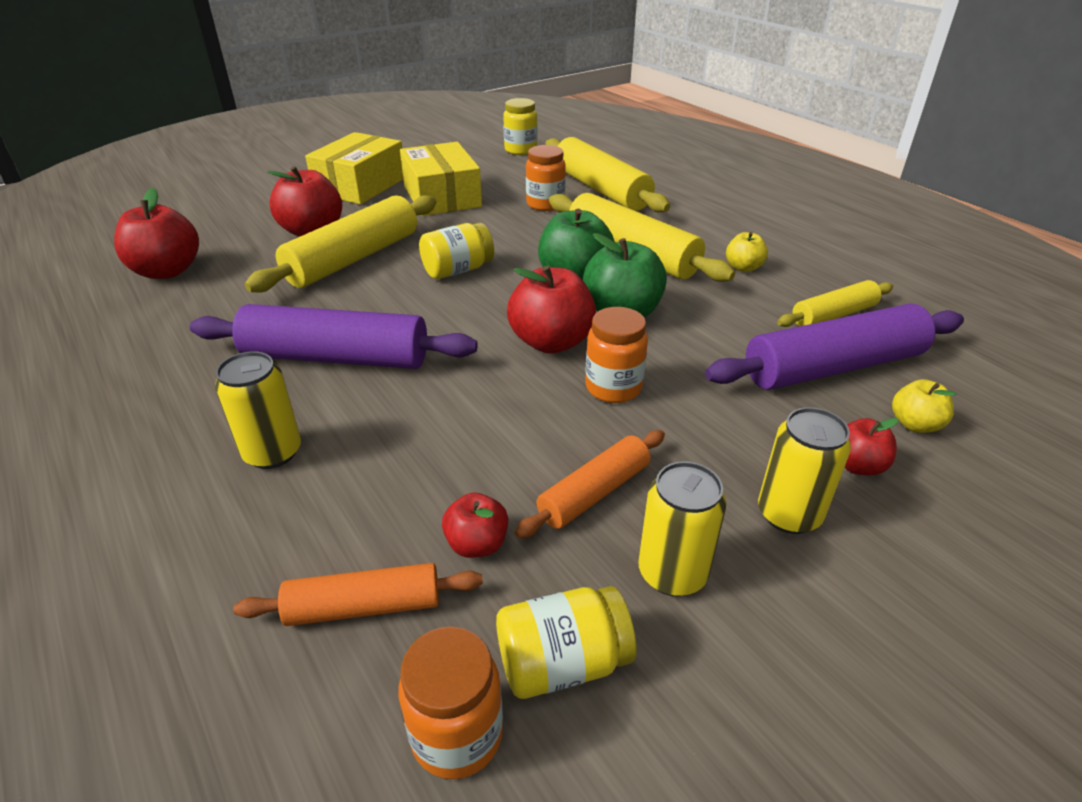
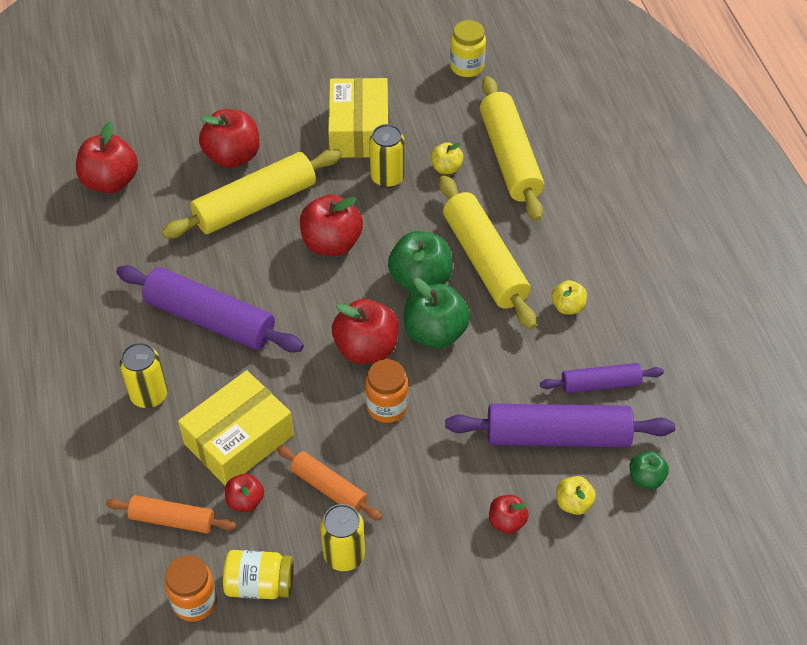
camera: 20 degrees right, 15 degrees up
yellow box [305,132,403,205] -> yellow box moved to [178,370,294,486]
yellow jar [419,223,494,279] -> red apple [300,195,363,256]
orange rolling pin [515,430,665,538] -> orange rolling pin turned 60 degrees clockwise [277,446,382,520]
orange jar [526,145,566,211] -> yellow apple [431,142,463,174]
yellow can [758,407,851,534] -> yellow can moved to [370,124,405,188]
yellow rolling pin [777,280,893,327] -> purple rolling pin [540,363,664,393]
none -> green apple [630,451,669,489]

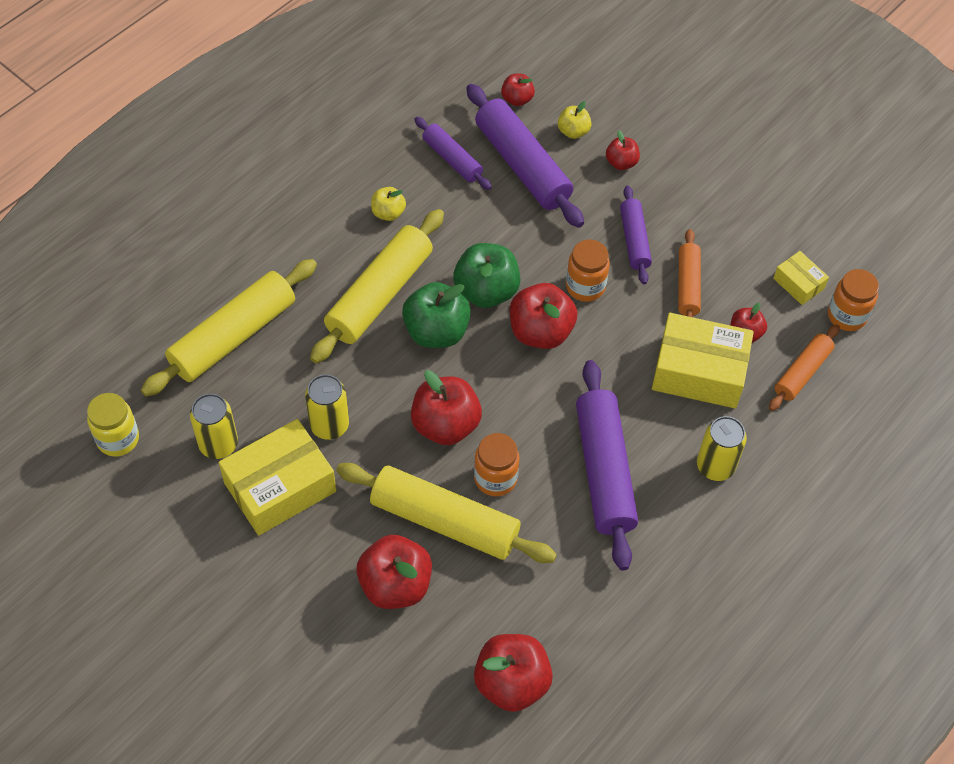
camera: 125 degrees left, 5 degrees up
orange rolling pin [106,495,237,533] -> orange rolling pin turned 60 degrees clockwise [769,324,840,411]
yellow jar [223,550,294,599] -> yellow box [773,251,829,305]
yellow can [320,504,365,571] -> yellow can moved to [190,394,238,459]
yellow apple [431,142,463,174] -> none
green apple [630,451,669,489] -> red apple [501,74,535,106]
none -> orange jar [474,433,520,496]
none -> purple rolling pin [620,186,652,284]

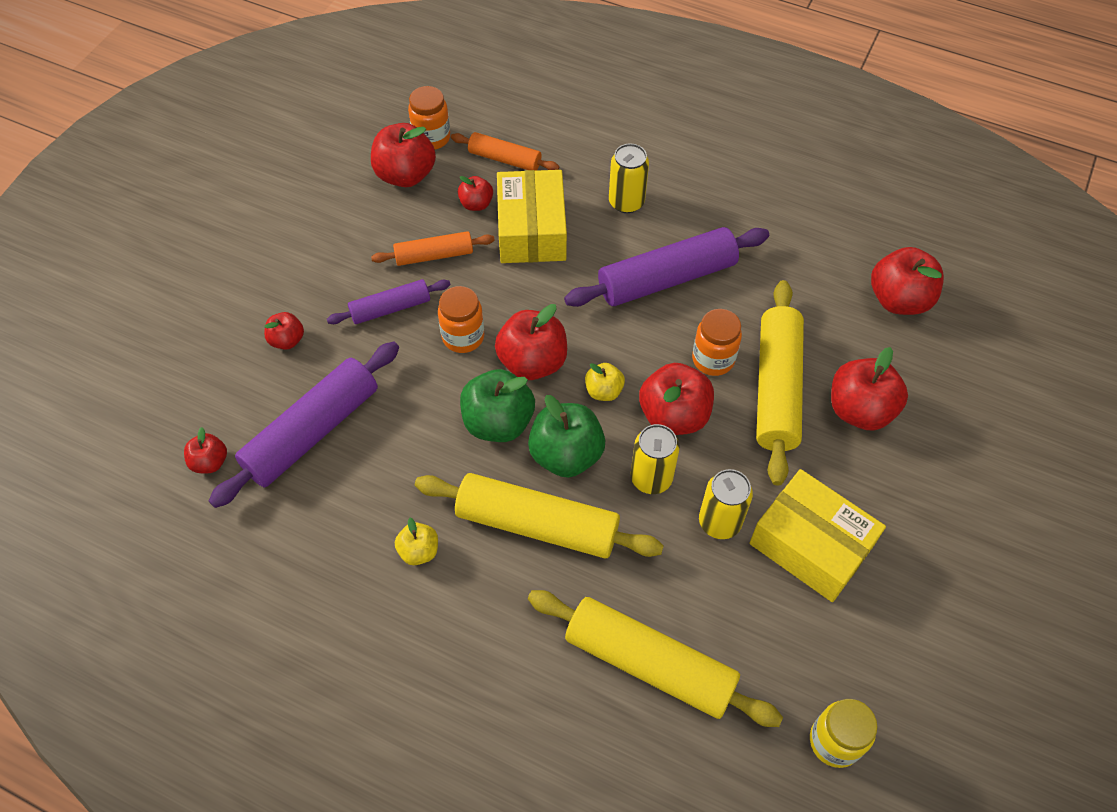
camera: 105 degrees left, 0 degrees up
yellow can [190,394,238,459] -> yellow can moved to [631,424,680,494]
purple rolling pin [414,117,492,190] -> none
yellow apple [558,101,592,139] -> yellow apple moved to [585,363,625,401]
yellow box [773,251,829,305] -> red apple [371,123,436,187]

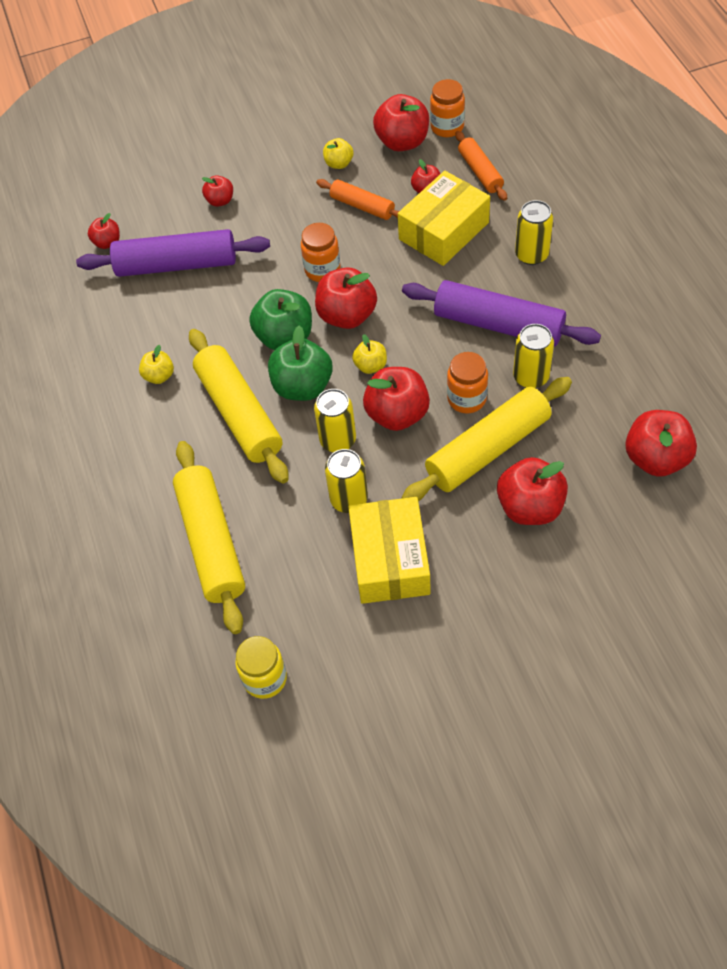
camera: 50 degrees right, 0 degrees up
purple rolling pin [327,279,451,324] -> none
none -> yellow apple [323,138,353,169]
none -> yellow can [513,324,554,388]

